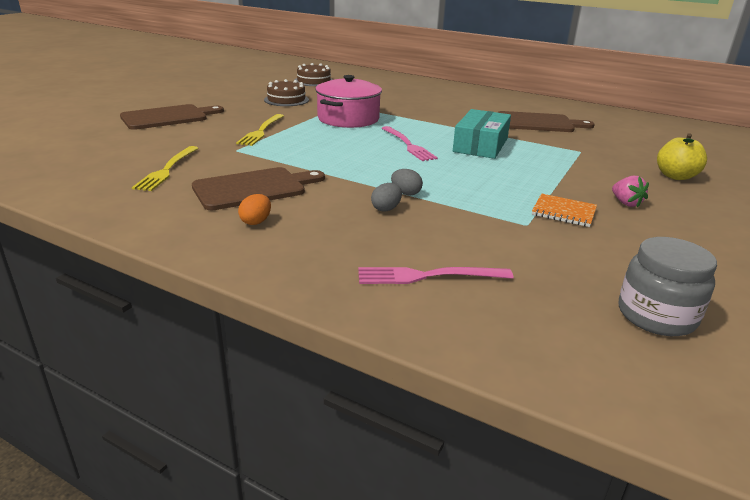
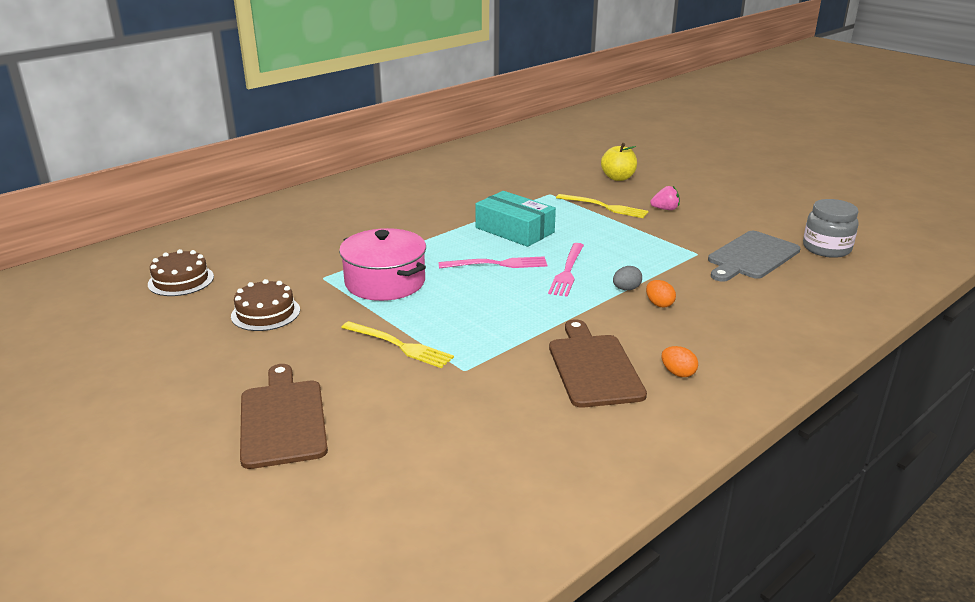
camera: 70 degrees left, 0 degrees up
yellow fork [132,146,198,191] -> yellow fork moved to [556,194,649,218]
pink fork [358,267,513,284] -> pink fork moved to [548,243,584,297]
grey egg [371,183,402,212] -> orange egg [646,280,676,308]
brown cutting board [497,111,595,132] -> none
orange notebook [532,194,597,227] -> none
none -> grey cutting board [708,231,801,282]

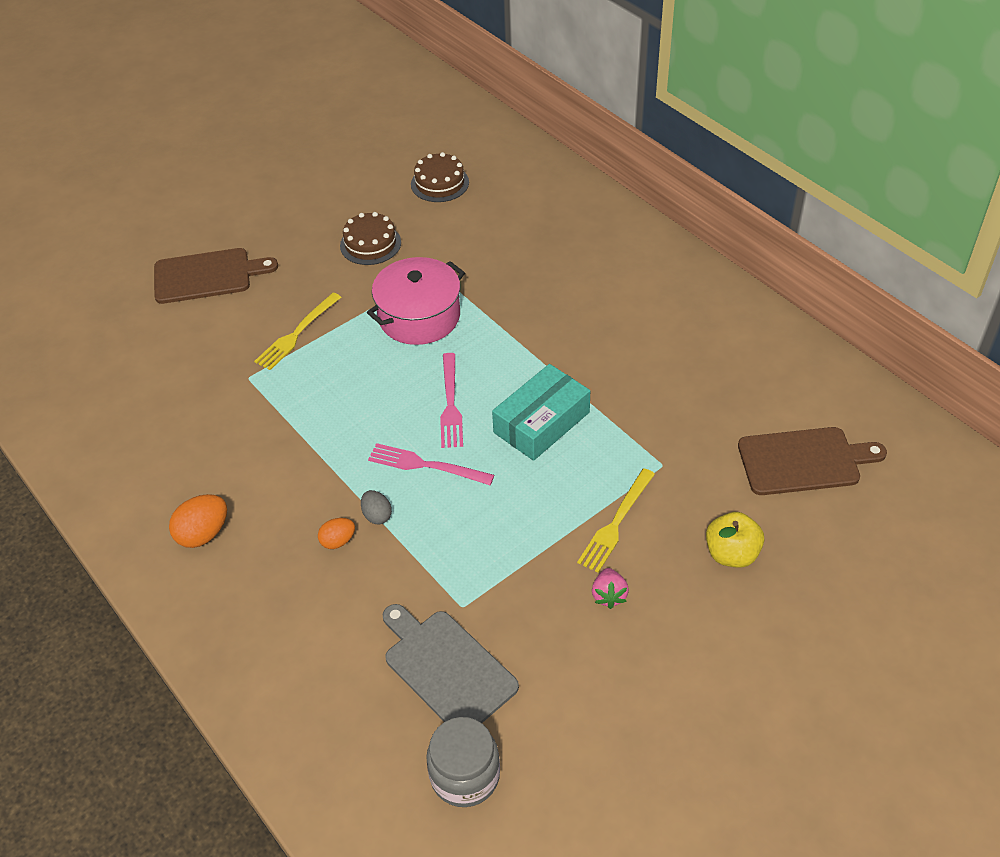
camera: 95 degrees right, 20 degrees up
brown cutting board [549,319,647,408] -> brown cutting board moved to [738,427,887,495]
orange egg [662,346,698,377] -> orange egg [169,494,227,548], size x1.61

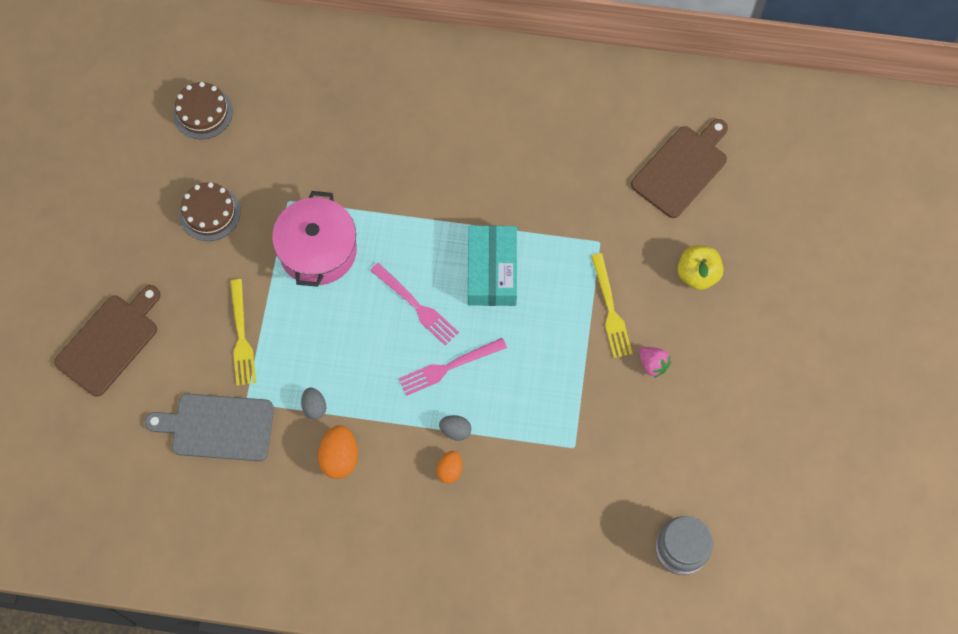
camera: 45 degrees left, 20 degrees up
orange egg [169,494,227,548] -> orange egg moved to [318,425,358,479]
grey cutting board [383,604,519,723] -> grey cutting board moved to [145,394,274,461]
none -> grey egg [301,388,326,420]

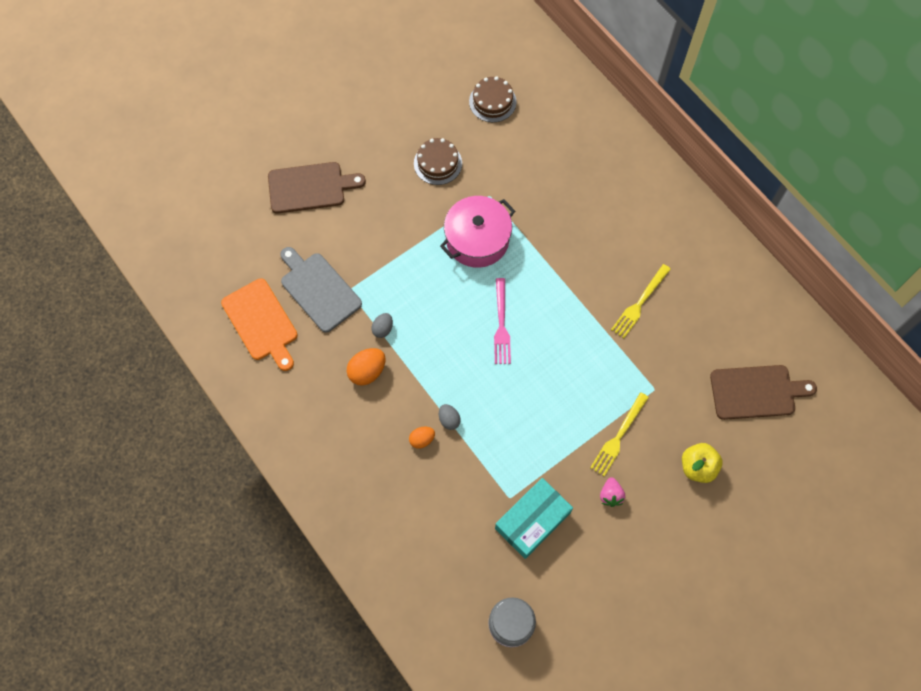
camera: 45 degrees right, 0 degrees up
yellow fork [230,279,256,386] -> yellow fork moved to [611,264,671,338]
pink fork [399,338,507,396] -> none
turquoise box [468,225,517,306] -> turquoise box moved to [495,478,573,559]
none -> orange cutting board [221,278,298,371]

